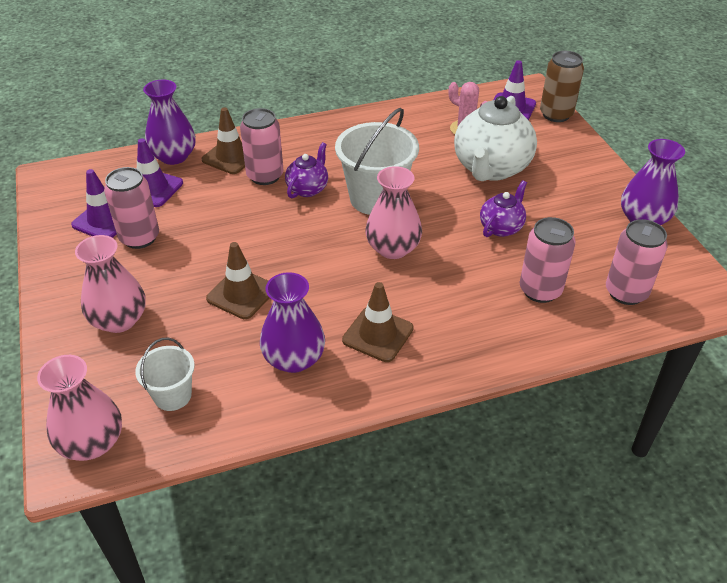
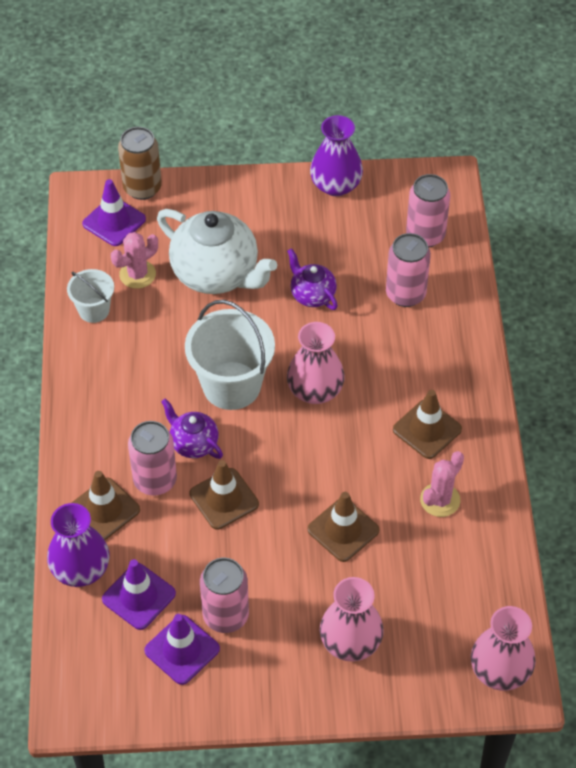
camera: 75 degrees left, 10 degrees up
white bucket [135,338,195,411] -> white bucket moved to [67,269,114,323]
purple vase [260,272,325,373] -> pink cactus [420,451,464,517]
none -> brown traffic cone [189,460,259,530]

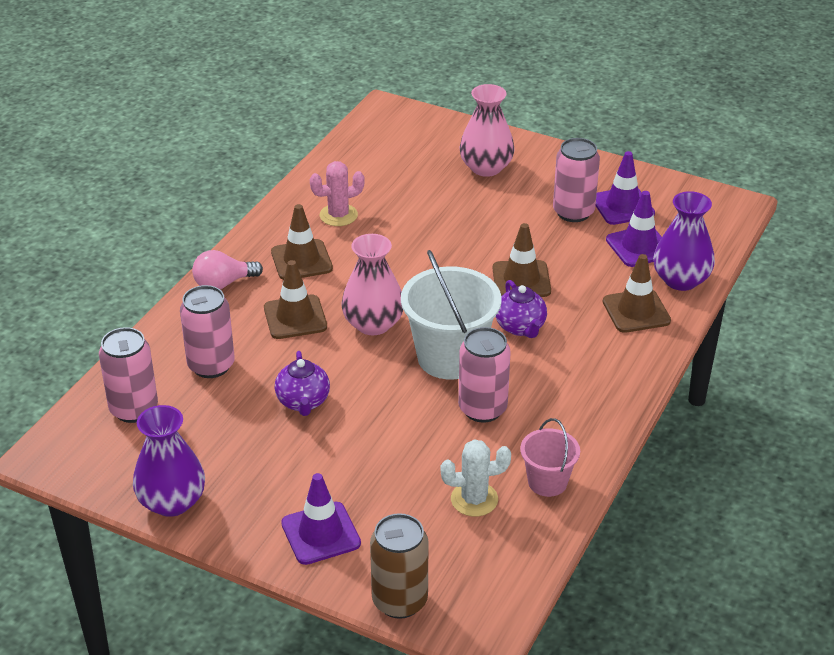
camera: 150 degrees left, 15 degrees down
white bucket [67,269,114,323] -> pink bucket [520,418,580,497]
purple traffic cone [82,179,146,246] -> purple traffic cone moved to [281,473,361,565]
pink cactus [111,232,158,289] -> white cactus [440,439,511,517]
pink can [128,421,177,495] -> pink can moved to [458,327,511,423]
white teapot [157,209,277,294] -> none
brown traffic cone [307,492,379,562] -> brown traffic cone moved to [264,260,327,339]
pink vase [471,606,536,691] -> none
none -> pink light bulb [192,250,263,289]

